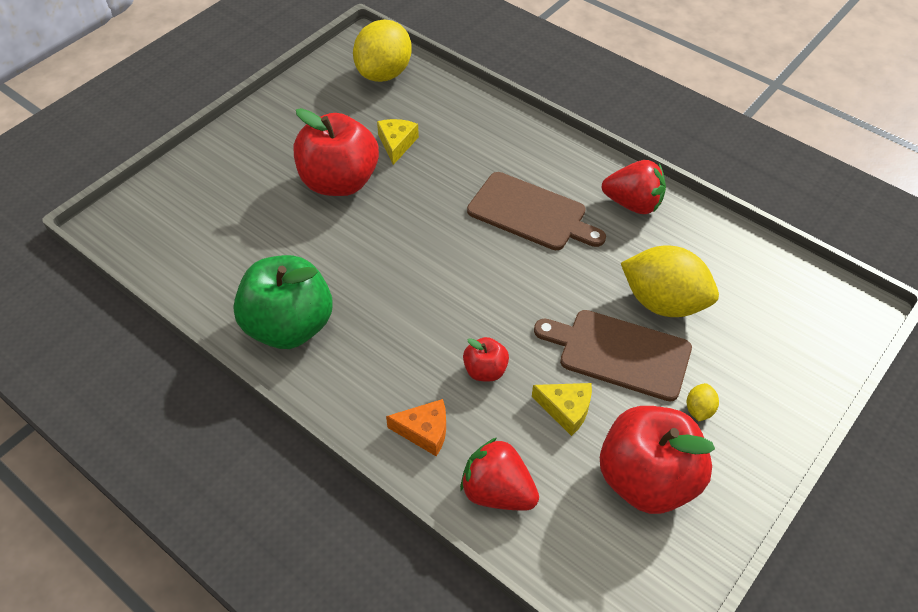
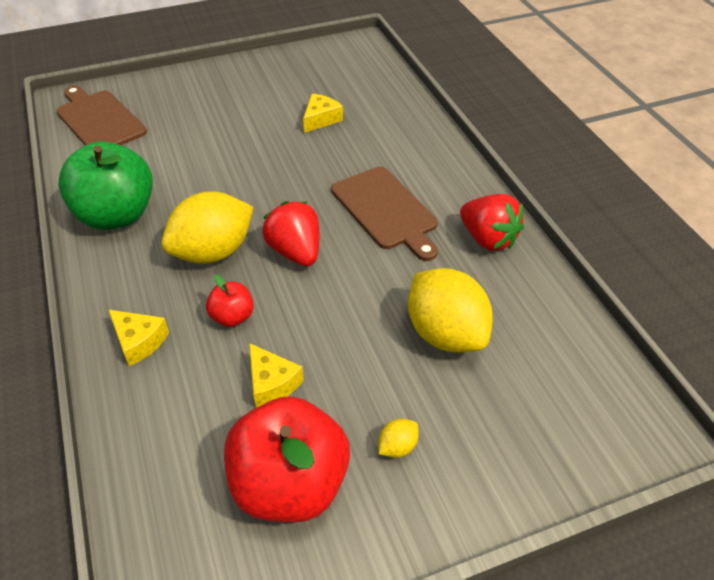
camera: 30 degrees right, 5 degrees down
red apple [294,108,379,196] -> none
yellow lemon [353,19,412,82] -> yellow lemon moved to [161,191,253,264]
orange cheese [386,399,446,456] -> yellow cheese [109,310,169,366]
red strawberry [460,438,539,511] -> red strawberry moved to [262,201,319,266]
brown cutting board [534,310,692,402] -> brown cutting board moved to [56,86,147,146]

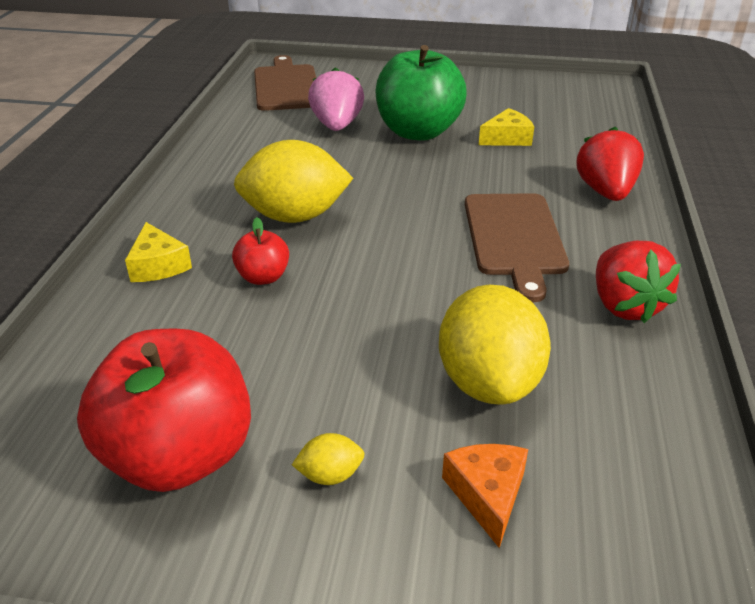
camera: 30 degrees right, 10 degrees down
green apple [58,141,153,230] -> green apple moved to [375,45,467,141]
yellow cheese [249,343,304,408] -> none
red strawberry [262,201,319,266] -> red strawberry moved to [576,127,644,201]
none -> pink strawberry [308,67,364,131]
none -> orange cheese [442,444,528,548]

